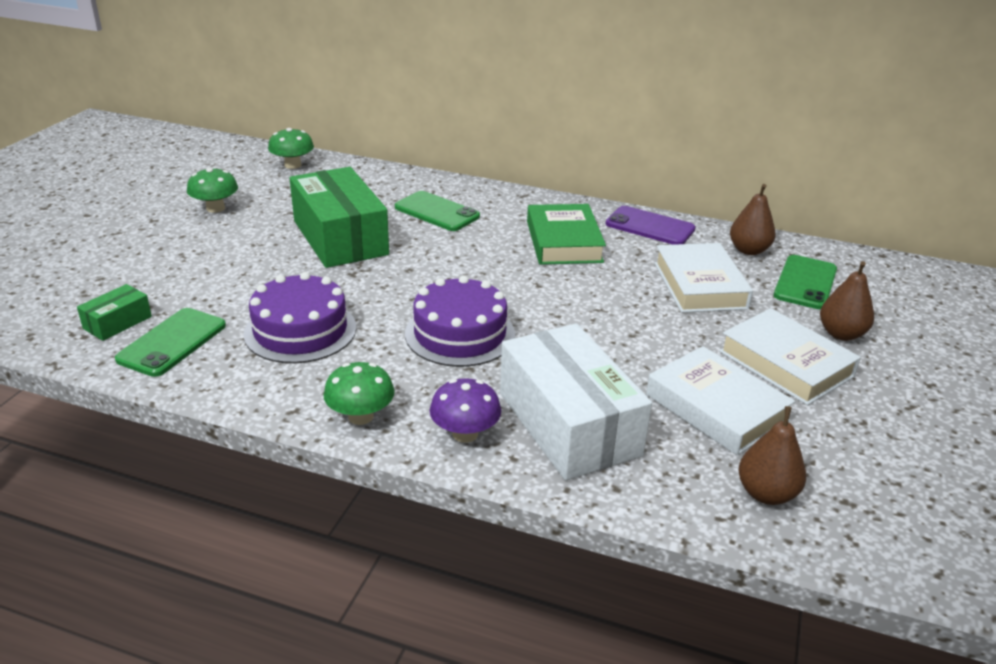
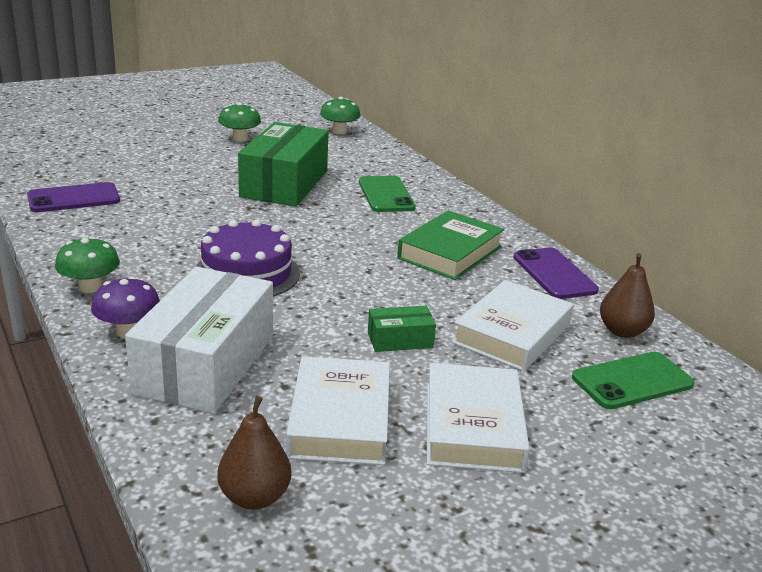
camera: 40 degrees right, 5 degrees down
green box [77,284,152,341] -> green box moved to [368,306,436,352]
green phone [115,308,226,377] -> purple phone [27,182,120,212]
purple cake [244,272,356,363] -> none
brown pear [820,261,874,341] -> none

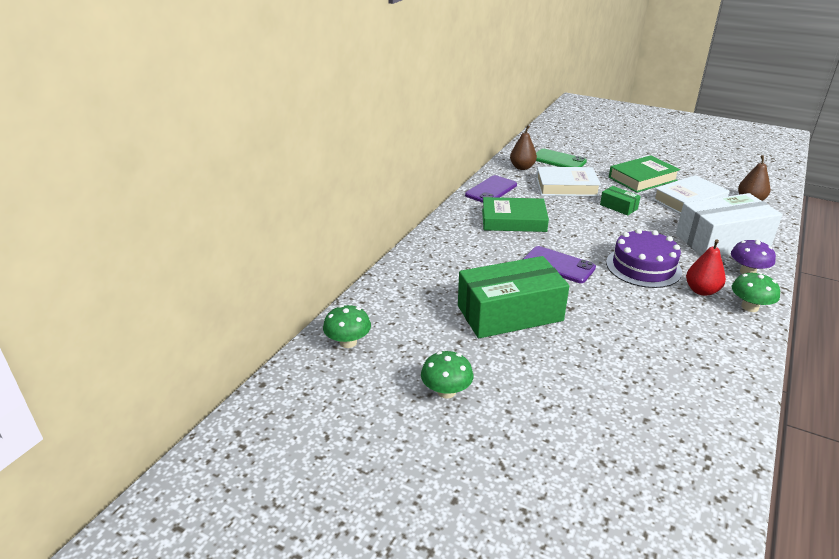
camera: 120 degrees left, 5 degrees up
purple phone [27,182,120,212] -> purple phone moved to [523,246,596,283]
green phone [359,176,416,212] -> none
white book [427,363,530,473] -> green book [609,155,680,193]
none -> red pear [686,239,726,296]

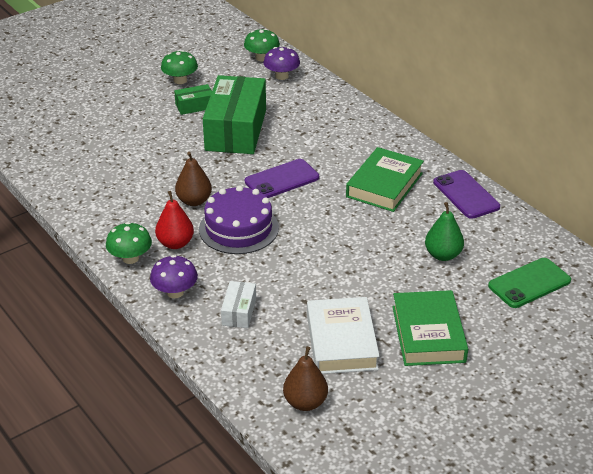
camera: 115 degrees right, 5 degrees up
brown pear [510,125,537,170] -> brown pear moved to [175,152,212,206]
white book [536,167,601,196] -> green pear [425,202,464,261]
green box [600,186,641,216] -> green box moved to [174,84,212,115]
white box [676,193,783,256] -> white box [221,281,256,328], size x0.45
none -> purple mushroom [263,47,300,80]

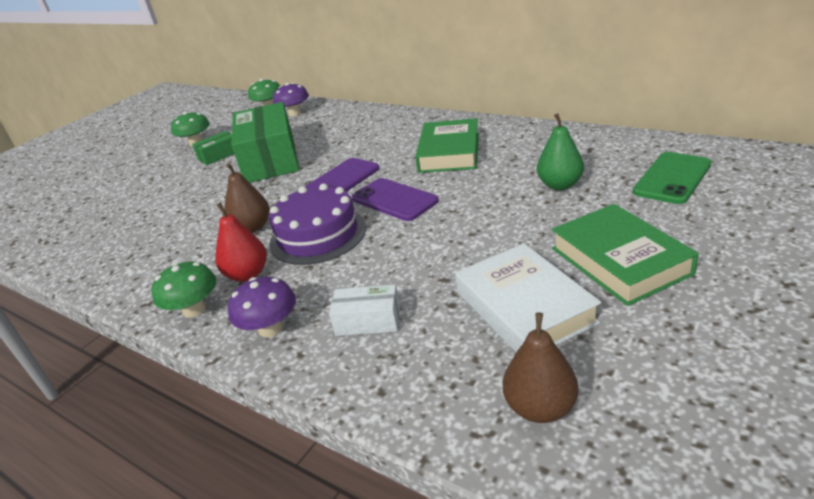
camera: 15 degrees left, 5 degrees down
white box [221,281,256,328] -> white box turned 75 degrees counterclockwise [329,284,400,336]
purple phone [433,170,500,219] -> purple phone moved to [352,178,439,221]

